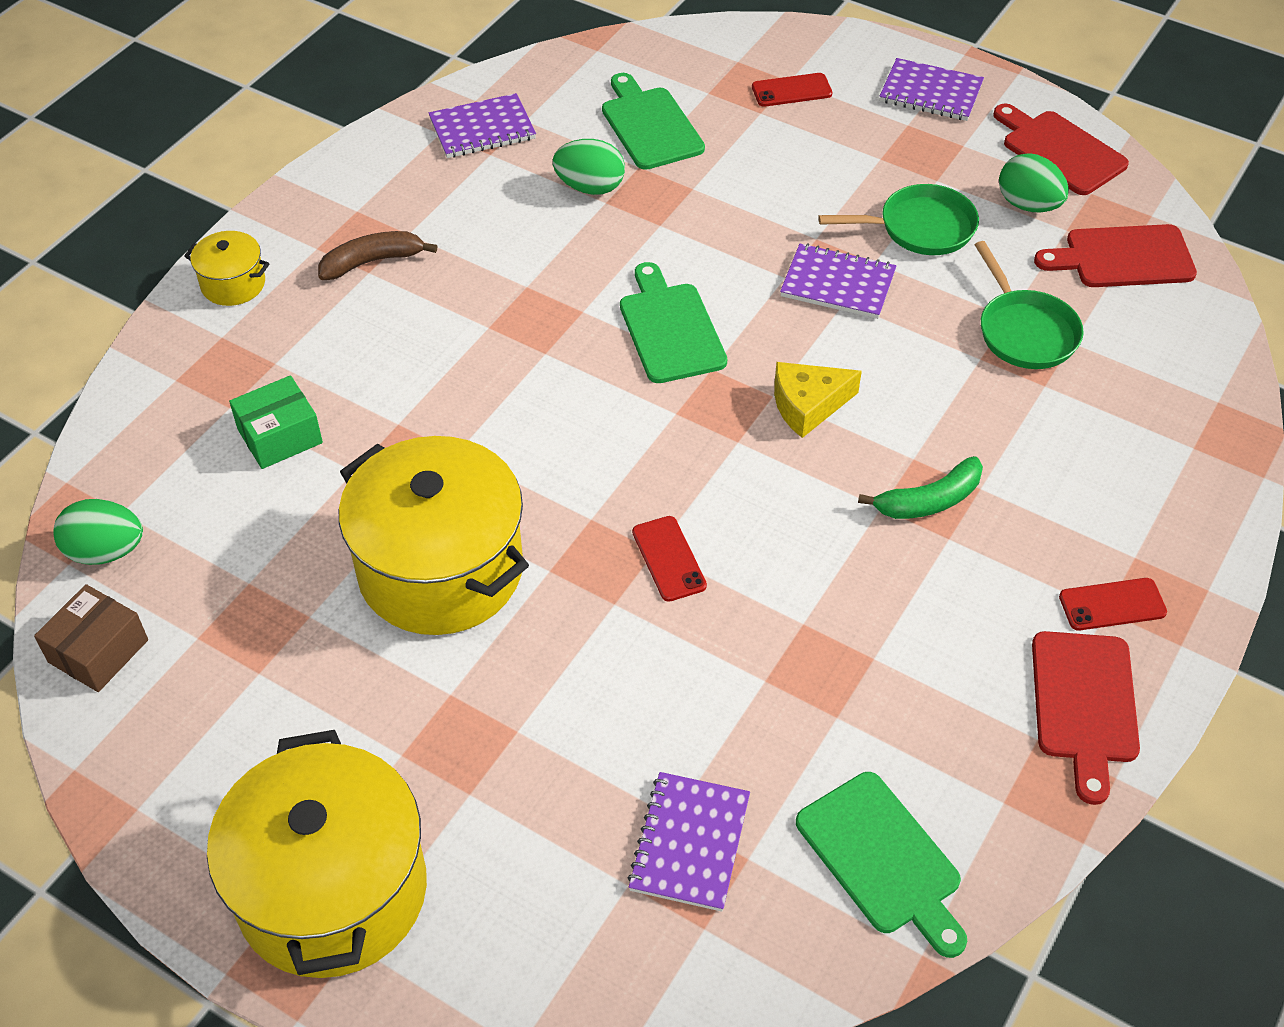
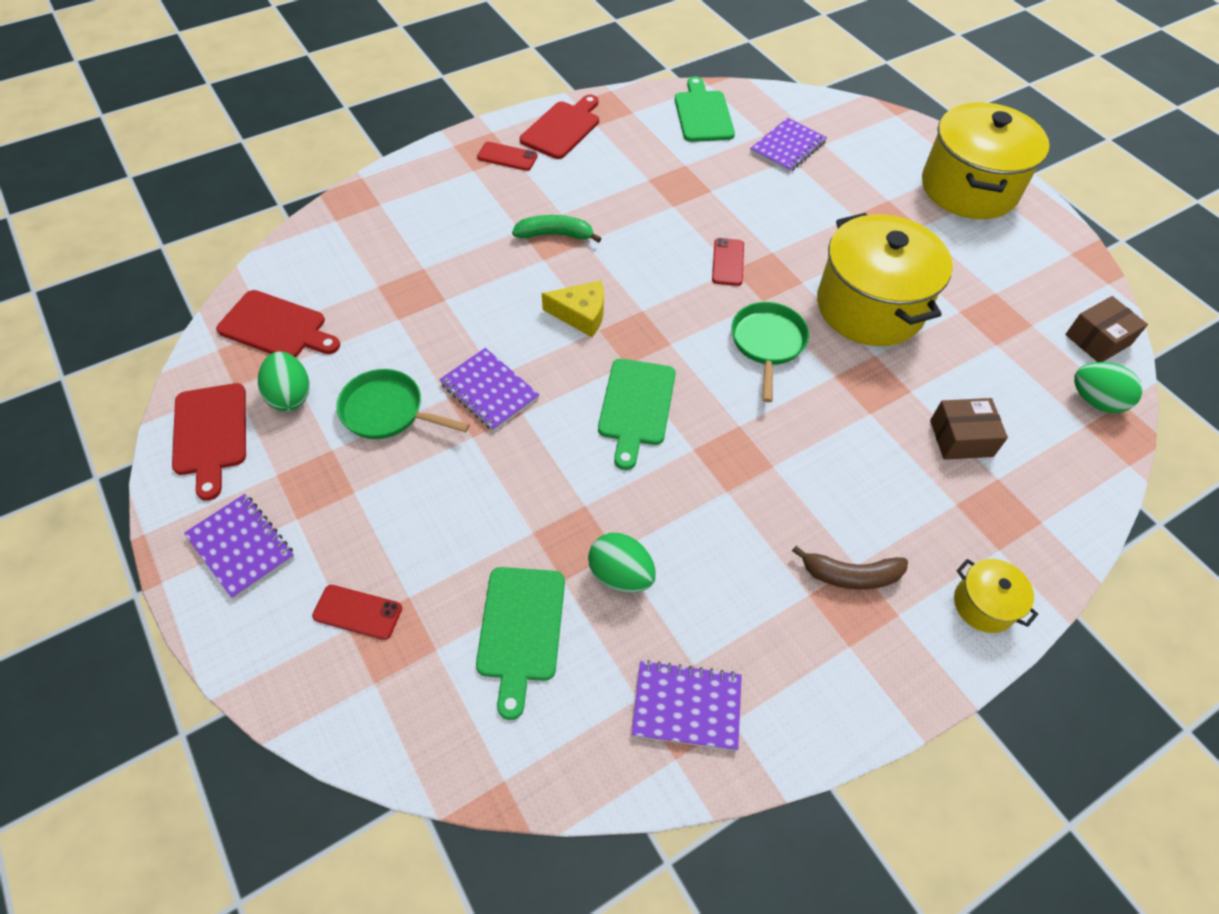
camera: 155 degrees left, 5 degrees up
green box [229,375,323,469] -> brown box [930,398,1008,460]
green pan [975,241,1084,369] -> green pan moved to [731,302,809,402]

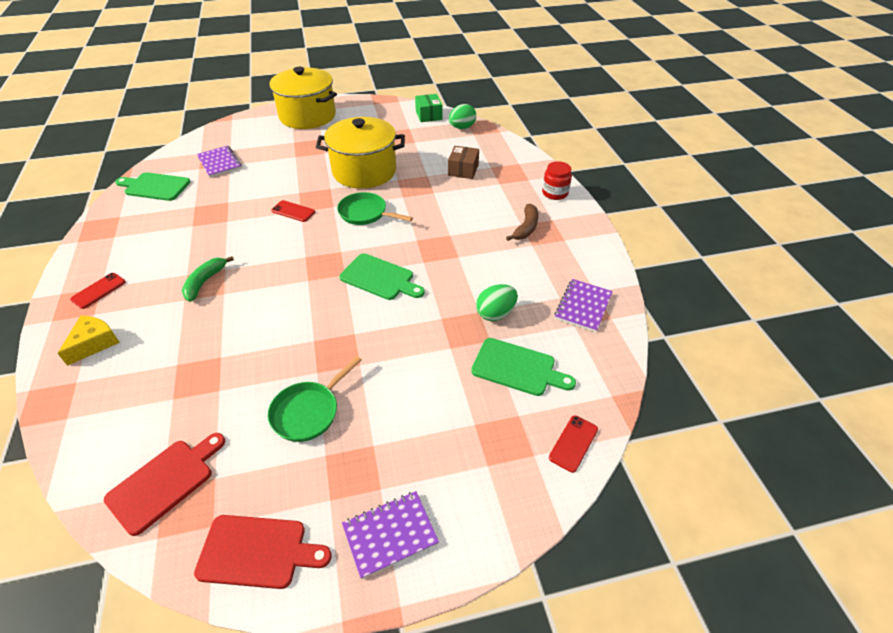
camera: 70 degrees left, 10 degrees down
green egg [258,351,310,411] -> none
red phone [312,585,402,640] -> red phone moved to [549,415,598,473]
purple notebook [439,348,539,431] -> none
red cutting board [520,95,599,159] -> none
yellow cheese [542,280,604,337] -> yellow cheese moved to [57,315,120,366]
yellow pot [954,559,1038,633] -> red jar [542,161,572,200]
brown box [1065,296,1148,362] -> green box [415,94,443,122]

